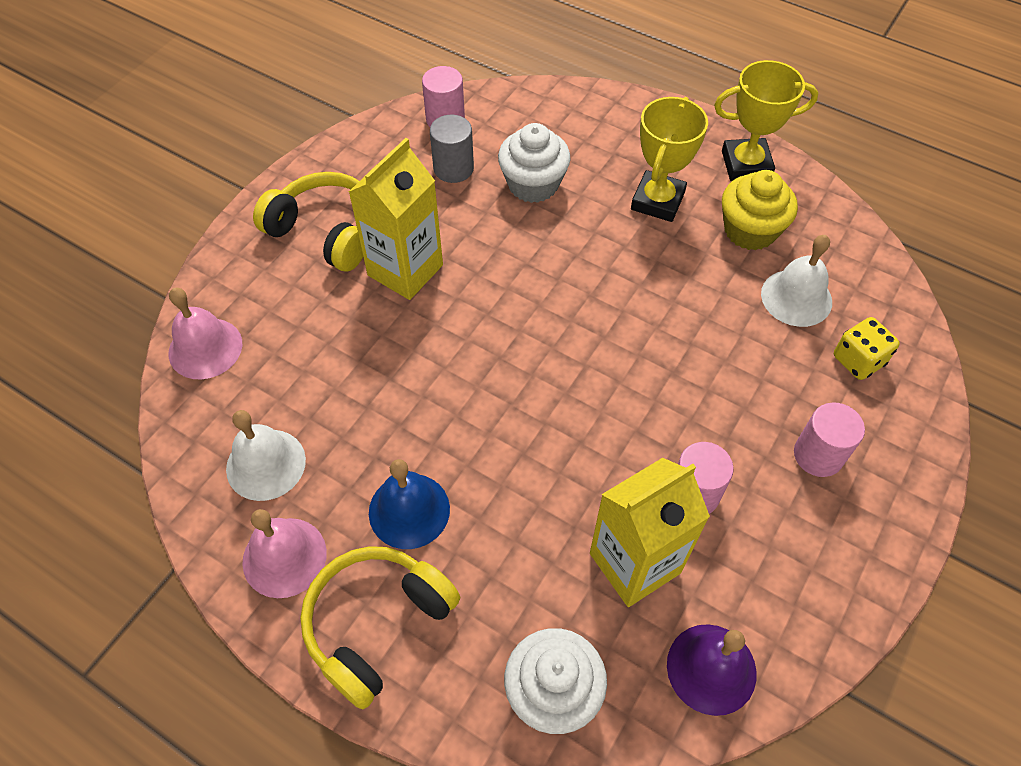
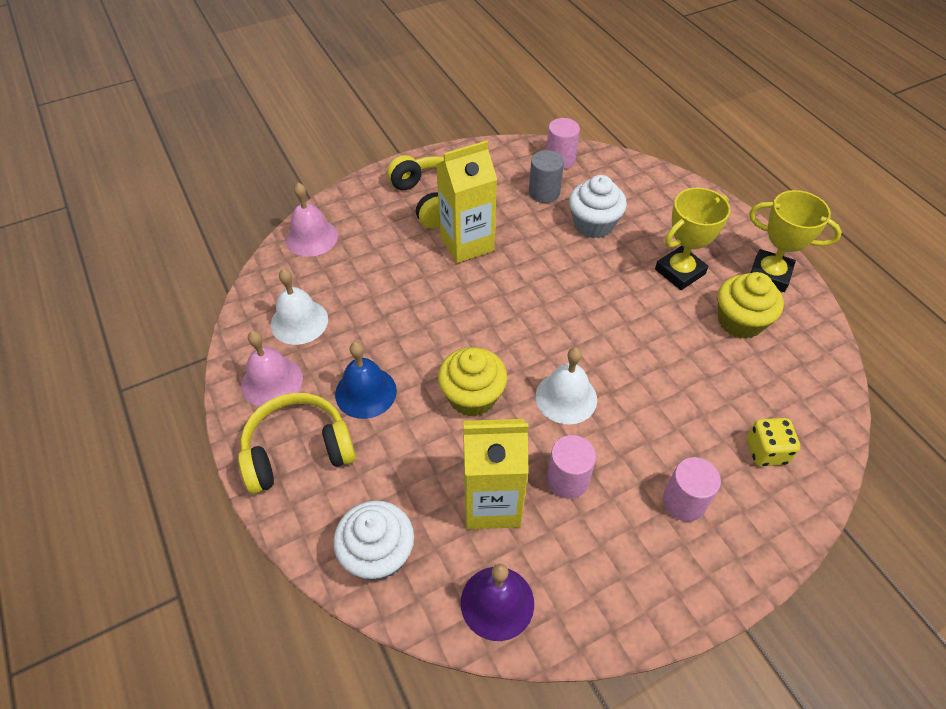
camera: 30 degrees right, 5 degrees down
white bell [761,235,832,327] -> white bell moved to [536,347,597,424]
none -> yellow cupcake [438,347,507,417]

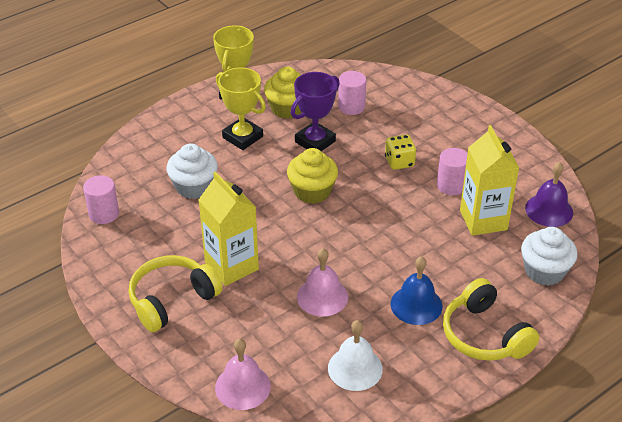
camera: 100 degrees left, 10 degrees down
pink bell [242,331,303,407] -> pink bell moved to [297,248,348,317]
yellow cupcake [438,347,507,417] -> yellow cupcake moved to [287,148,338,204]
grey cylinder [529,150,564,203] -> none
white bell [536,347,597,424] -> none
pink cylinder [663,457,721,522] -> pink cylinder moved to [338,71,366,115]
yellow dice [747,418,800,466] -> yellow dice moved to [385,135,416,170]
none -> purple trophy [291,72,340,151]

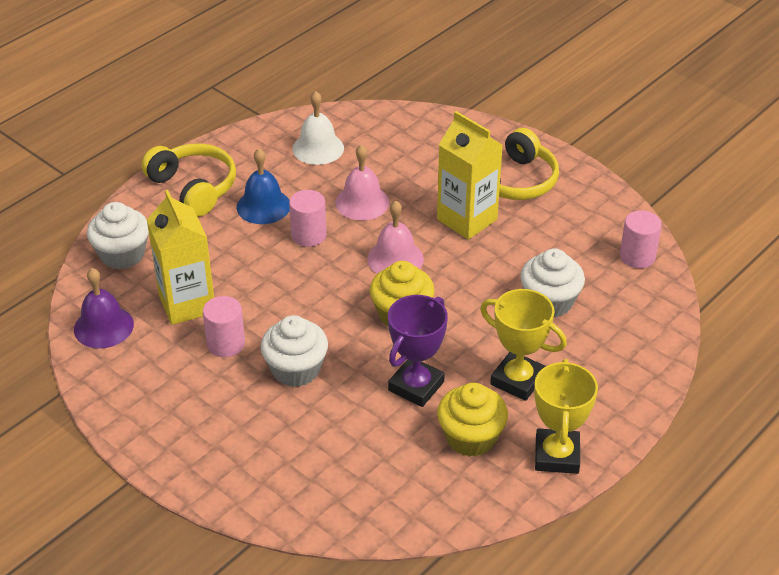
camera: 170 degrees right, 0 degrees up
pink bell [215,339,271,410] -> pink bell moved to [367,200,424,274]
pink cylinder [338,71,366,115] -> pink cylinder moved to [289,190,327,247]
yellow dice [385,135,416,170] -> white cupcake [261,315,328,387]

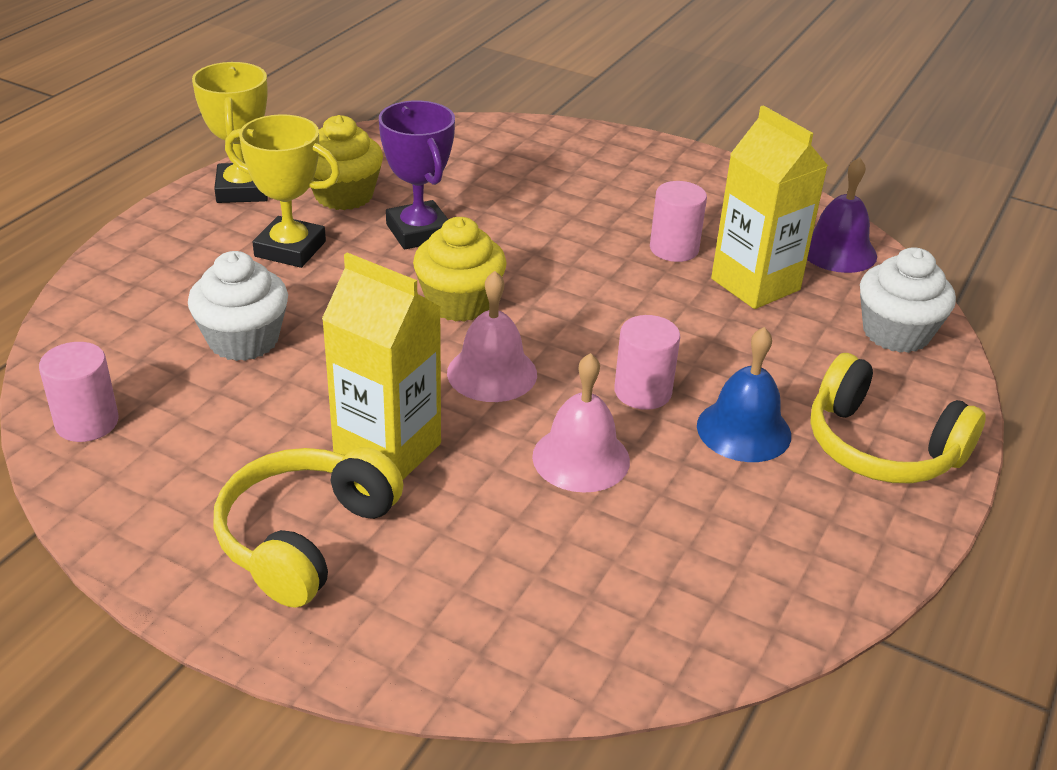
camera: 165 degrees right, 5 degrees down
white cupcake [261,315,328,387] -> none
white bell [292,91,344,165] -> none
purple trophy [388,295,448,407] -> purple trophy turned 45 degrees counterclockwise [379,100,455,249]

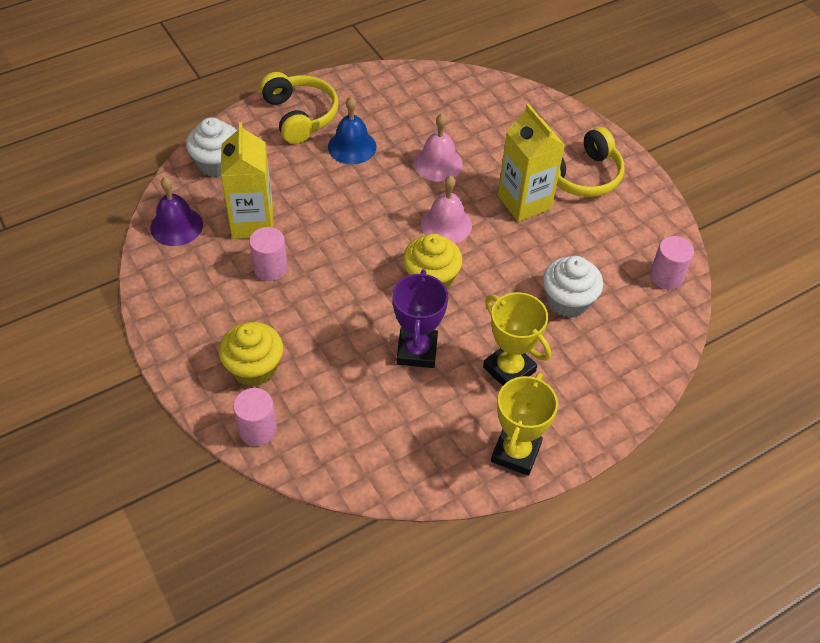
camera: 150 degrees left, 15 degrees up
yellow cupcake [311,115,383,210] -> yellow cupcake moved to [219,322,283,387]
pink cylinder [614,315,680,410] -> pink cylinder moved to [233,388,277,446]

